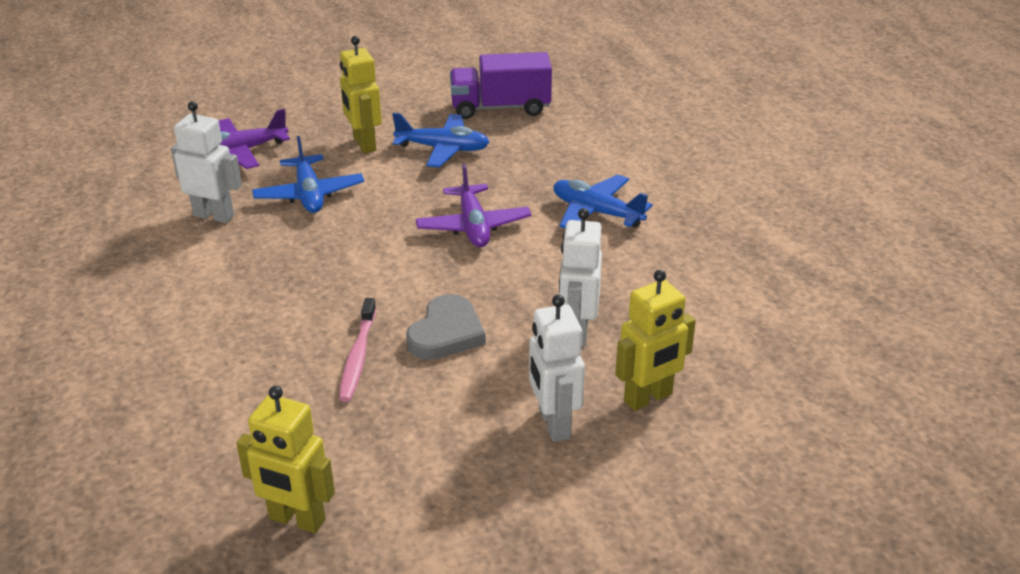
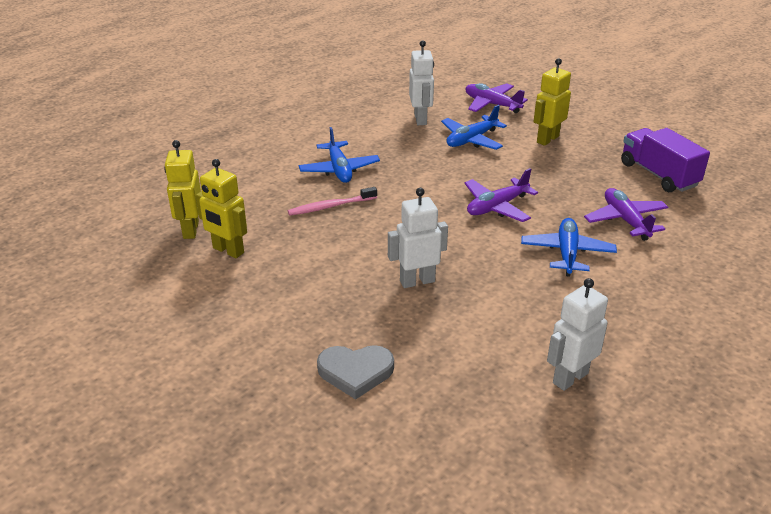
camera: 65 degrees right, 0 degrees up
blue plane [392,113,489,167] -> blue plane moved to [299,127,380,183]
grey heart [406,294,486,360] -> grey heart moved to [317,345,394,400]
white robot [529,294,585,442] -> white robot moved to [547,278,608,391]
yellow robot [615,270,696,411] -> yellow robot moved to [196,159,247,258]
none -> purple plane [584,188,668,241]

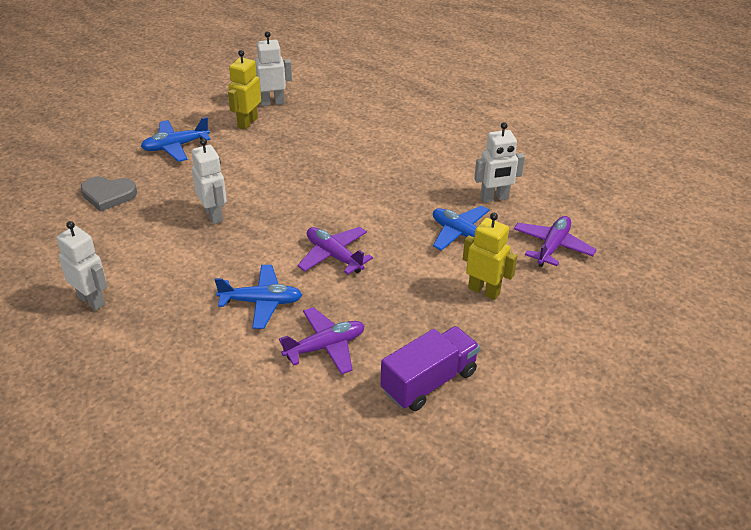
camera: 80 degrees right, 5 degrees up
yellow robot [164,140,201,239] -> white robot [255,31,292,106]
pink toothbrush [288,187,377,216] -> none
blue plane [299,127,380,183] -> blue plane moved to [141,117,211,162]
grey heart [317,345,394,400] -> grey heart turned 75 degrees counterclockwise [81,177,137,212]

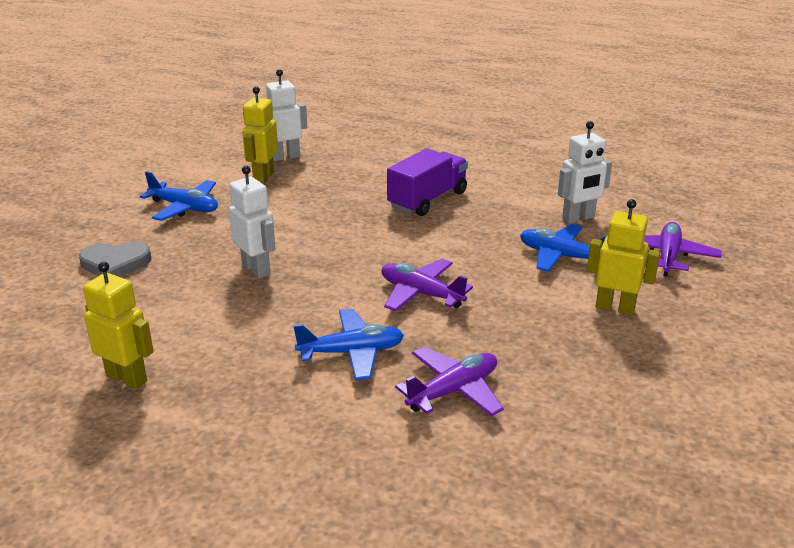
camera: 10 degrees left, 10 degrees down
white robot [56,221,107,311] -> yellow robot [83,262,154,389]
blue plane [141,117,211,162] -> blue plane turned 120 degrees counterclockwise [140,171,218,221]
purple truck [381,326,480,411] -> purple truck moved to [387,149,468,216]

